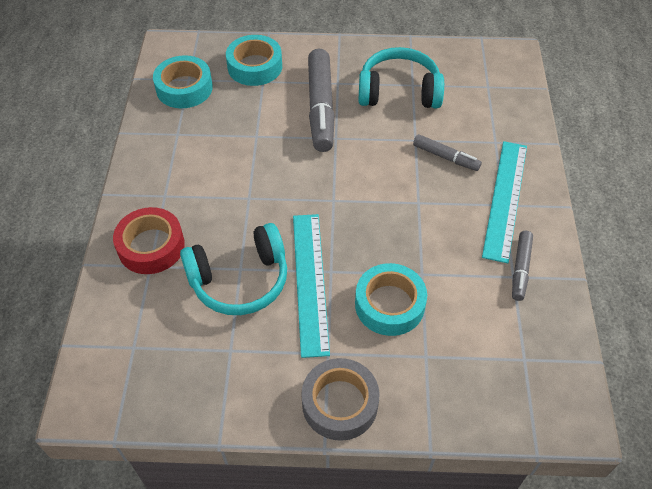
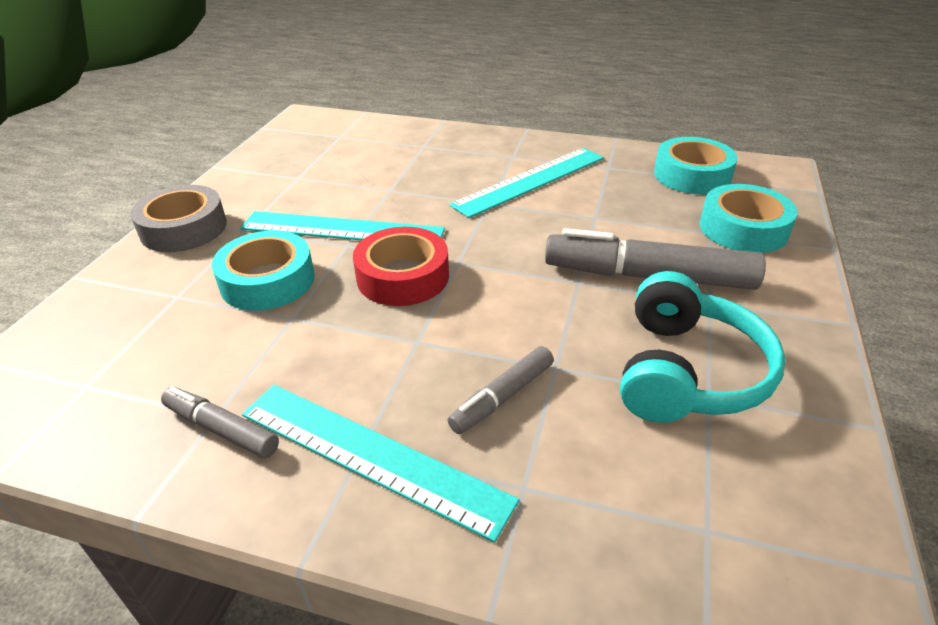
camera: 105 degrees right, 15 degrees down
red tape [113,207,185,274] -> red tape moved to [353,227,449,306]
turquoise headphones [180,223,287,315] -> none
none -> turquoise ruler [449,148,604,218]

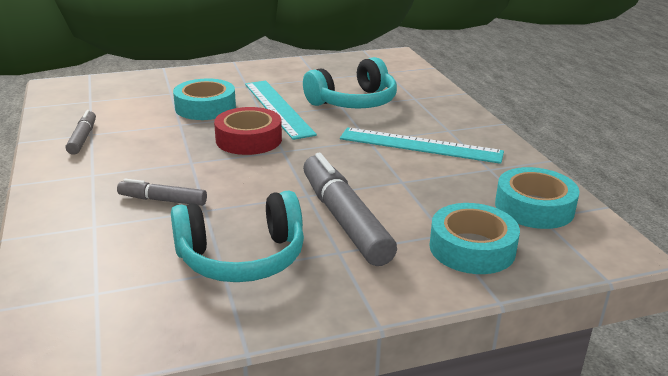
camera: 55 degrees right, 10 degrees down
grey tape [130,185,227,252] -> none
turquoise ruler [242,385,520,543] -> none
none -> turquoise headphones [303,57,397,109]

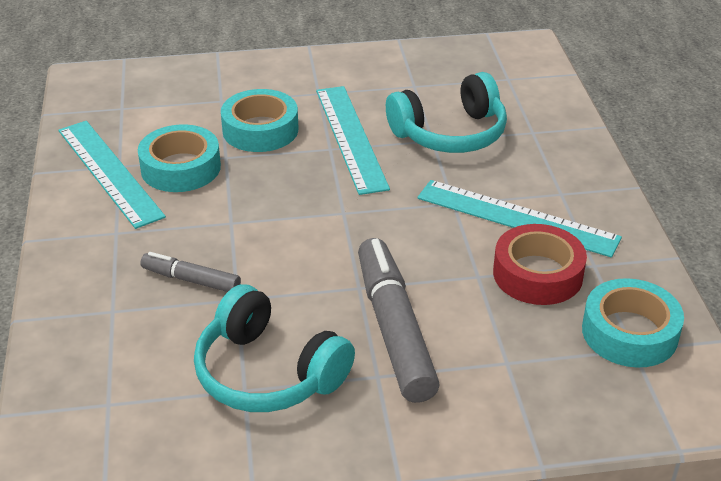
camera: 10 degrees right, 10 degrees up
grey marker [66,110,96,155] -> turquoise ruler [58,121,166,229]
turquoise headphones [171,190,304,282] -> turquoise headphones turned 45 degrees clockwise [194,284,355,412]
red tape [214,107,282,155] -> red tape moved to [493,224,587,305]
turquoise tape [429,203,520,274] -> turquoise tape moved to [138,124,221,192]

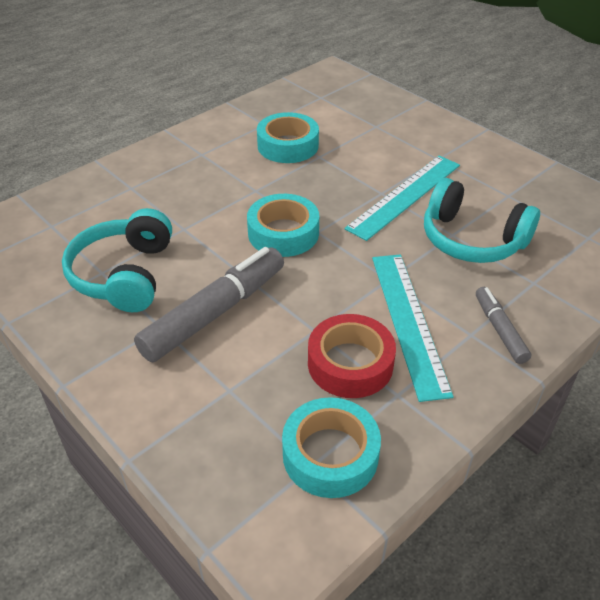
camera: 55 degrees right, 5 degrees up
turquoise ruler [58,121,166,229] -> none
grey marker [141,252,241,292] -> grey marker moved to [476,287,531,364]
turquoise tape [221,89,298,152] -> turquoise tape moved to [247,194,319,257]

